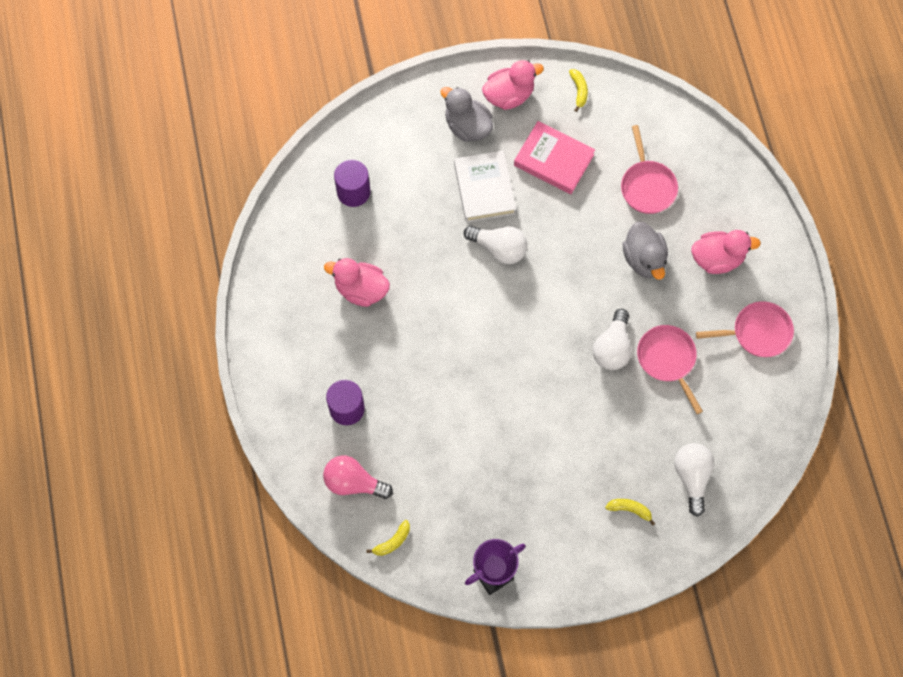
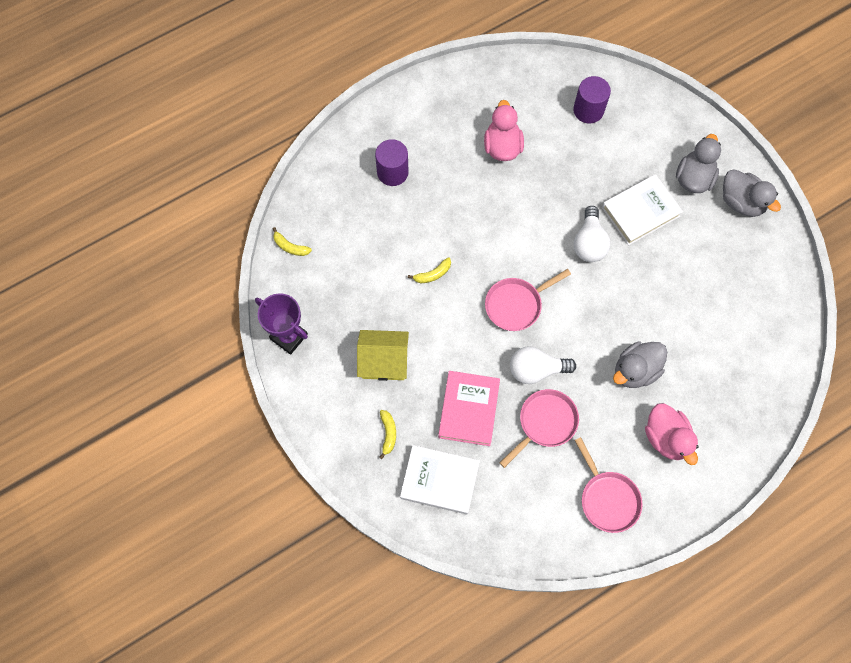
camera: 70 degrees right, 0 degrees up
pink light bulb [323,455,393,499] -> none
pink duck [482,60,544,110] -> grey duck [723,170,781,217]
pink book [514,121,595,194] -> pink book moved to [438,371,500,446]
yellow banana [569,69,588,112] -> yellow banana moved to [408,257,451,283]
pink pan [621,125,678,214] -> pink pan moved to [485,269,571,331]
white light bulb [674,443,715,517] -> white book [400,445,480,515]
none -> yellow house [357,330,409,381]

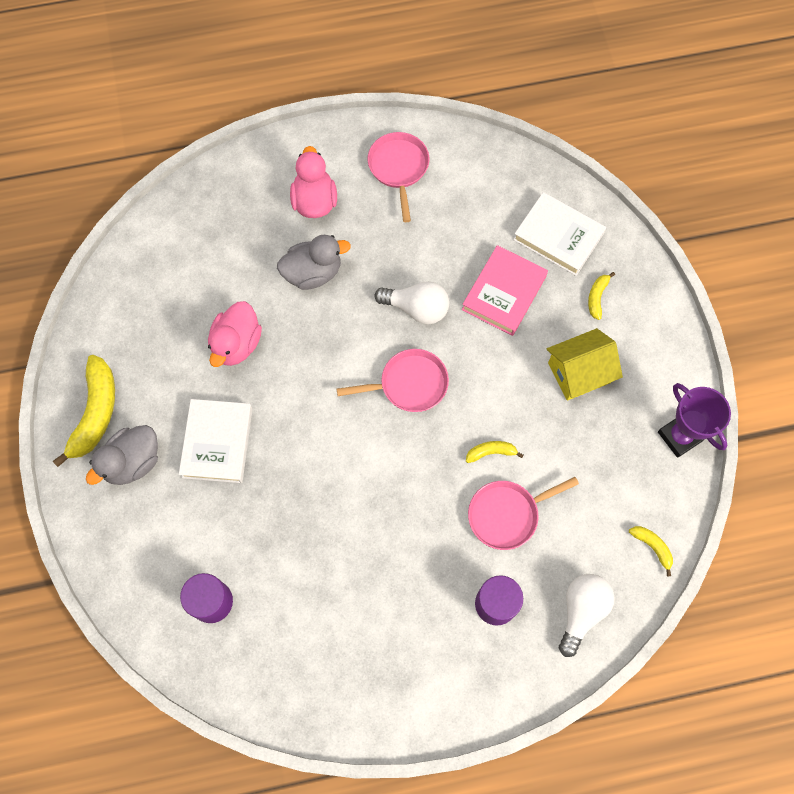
camera: 160 degrees left, 0 degrees up
yellow house [357,330,409,381] -> yellow house turned 45 degrees counterclockwise [547,328,623,401]
pink duck [484,100,524,161] -> pink duck moved to [208,301,262,367]
pink pan [500,389,579,468] -> pink pan moved to [468,477,579,550]
white light bulb [574,206,610,262] -> white light bulb moved to [559,574,615,657]
white book [602,174,683,246] -> white book turned 75 degrees counterclockwise [179,399,253,483]
grey duck [723,170,781,217] -> yellow banana [53,355,115,467]

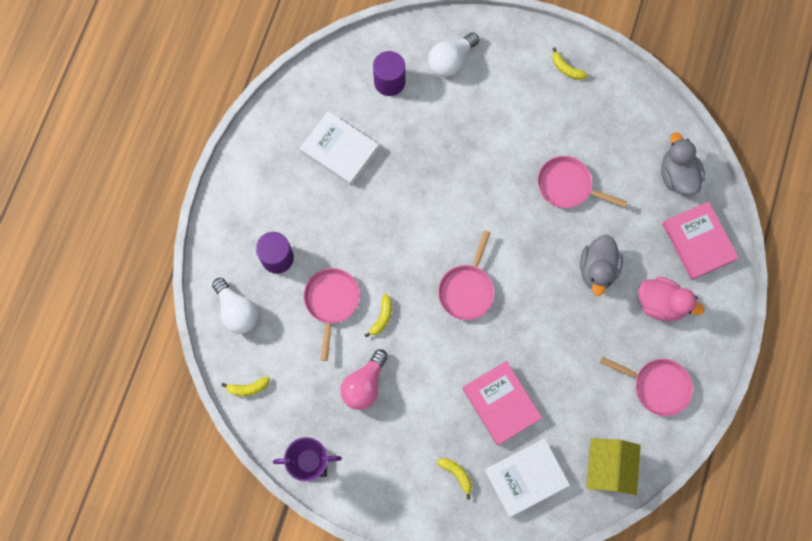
camera: 120 degrees right, 5 degrees up
yellow banana [53,355,115,467] -> yellow banana [553,47,588,80], size x0.48
grey duck [86,425,158,485] -> grey duck moved to [661,132,705,195]
white book [179,399,253,483] -> white book moved to [300,111,379,186]
pink duck [208,301,262,367] -> pink pan [537,156,627,208]
white light bulb [375,281,449,324] -> white light bulb moved to [428,32,479,77]
yellow house [547,328,623,401] -> yellow house moved to [587,438,641,495]
none -> pink light bulb [340,349,388,410]
none -> pink book [662,202,739,280]

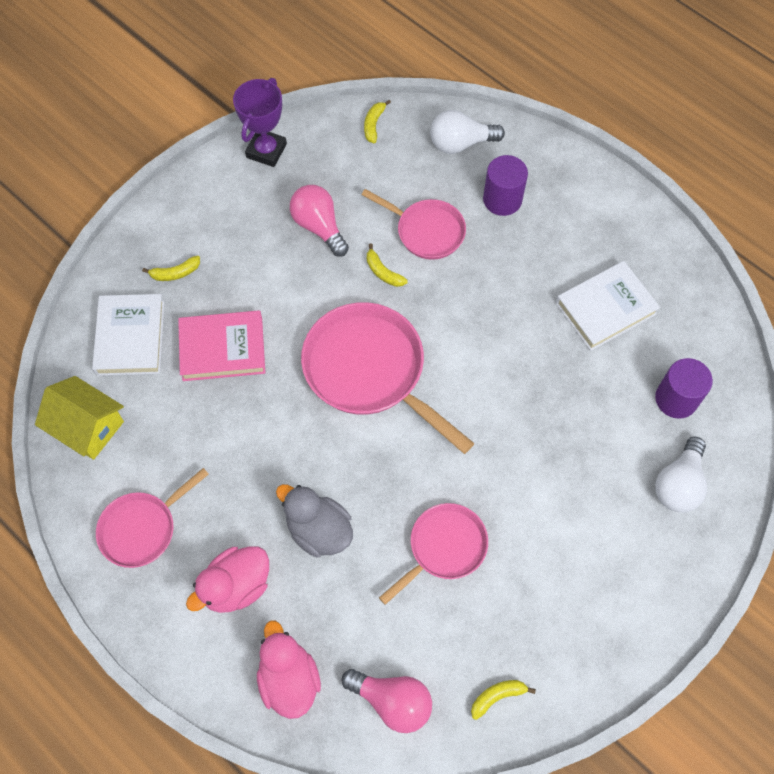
camera: 115 degrees right, 10 degrees down
white light bulb [428,32,479,77] -> white light bulb turned 135 degrees counterclockwise [655,437,707,512]
pink pan [438,230,495,320] -> pink pan [301,302,474,454], size x1.69
yellow banana [553,47,588,80] -> yellow banana moved to [471,680,536,720]
grey duck [661,132,705,195] -> pink light bulb [342,669,432,733]
pink book [662,202,739,280] -> pink duck [257,620,321,719]

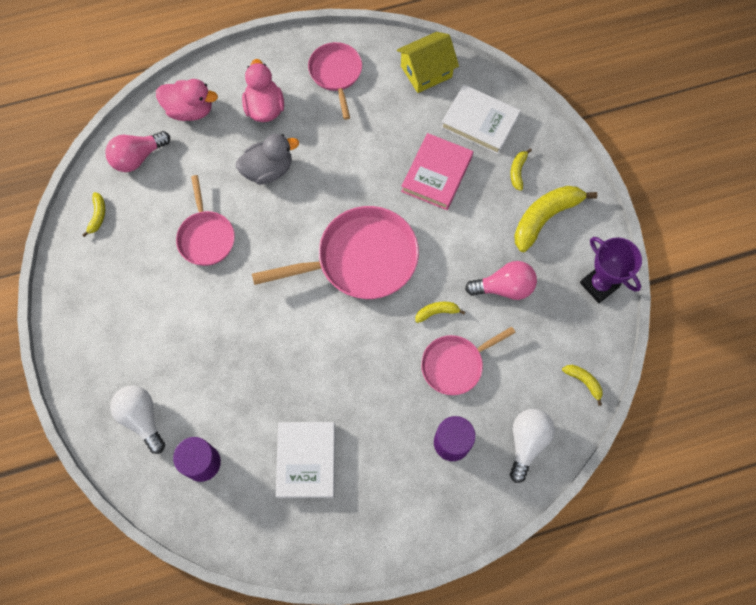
camera: 120 degrees right, 5 degrees up
none -> yellow banana [514,186,597,252]

